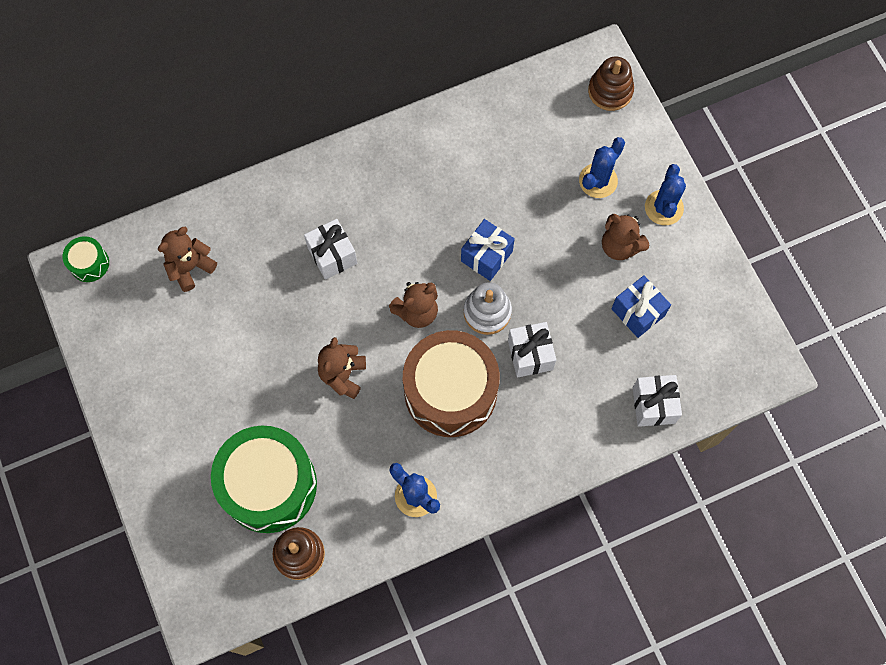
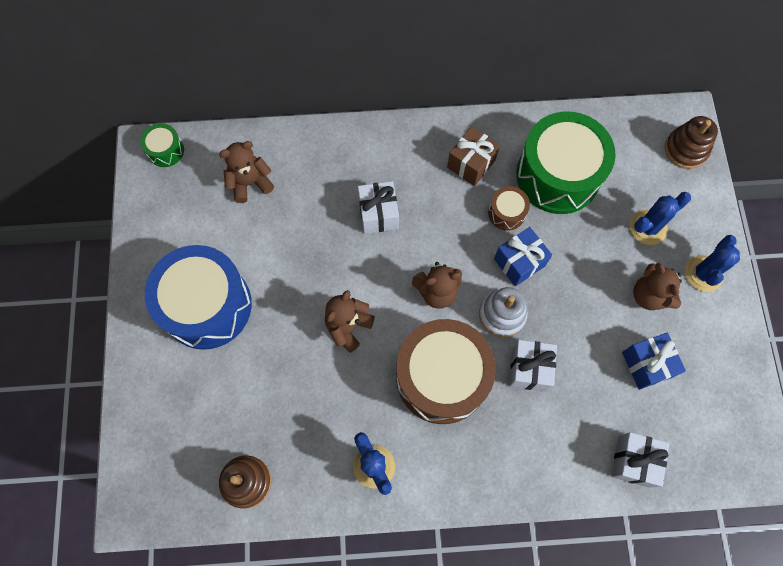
camera: 20 degrees right, 0 degrees up
green drum [211,426,317,533] -> green drum moved to [516,111,616,214]
none -> blue drum [145,245,252,350]
none -> brown gift [447,126,500,186]
none -> brown drum [488,186,530,230]

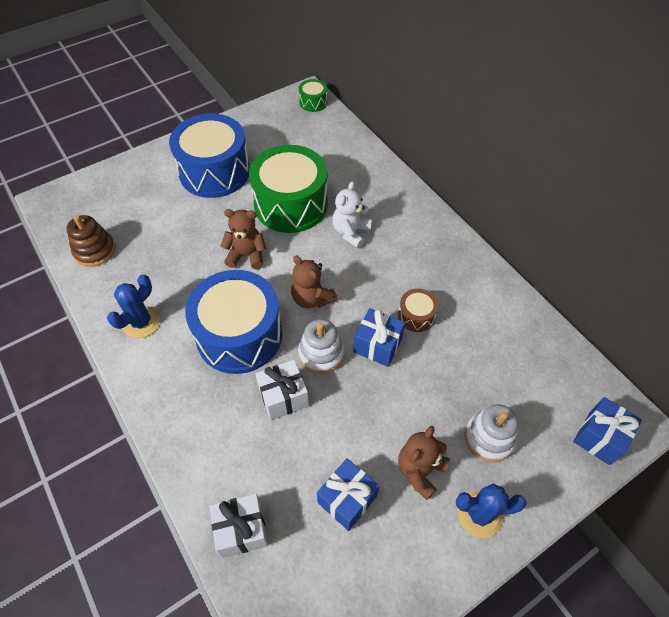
camera: 60 degrees right, 15 degrees down
brown teddy bear [219,141,274,203] -> none
white gift [358,181,399,234] -> white teddy bear [332,181,372,248]
brown drum [396,319,496,424] -> blue drum [185,270,283,374]
brown gift [447,126,500,186] -> none
green drum [516,111,616,214] -> green drum moved to [249,145,328,233]
blue cactus [630,192,691,245] -> white stacking toy [464,404,518,462]
brown stacking toy [665,116,718,169] -> blue gift [573,397,642,465]

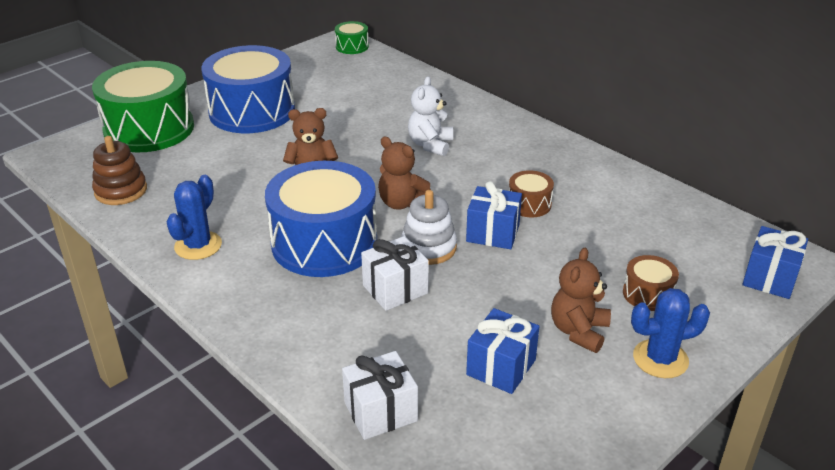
camera: 10 degrees left, 20 degrees down
green drum [249,145,328,233] -> green drum moved to [92,61,194,152]
white stacking toy [464,404,518,462] -> brown drum [623,255,679,311]

